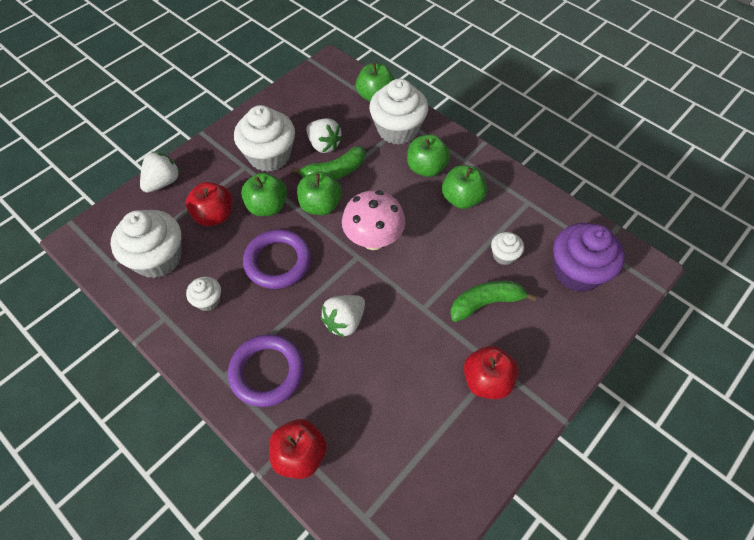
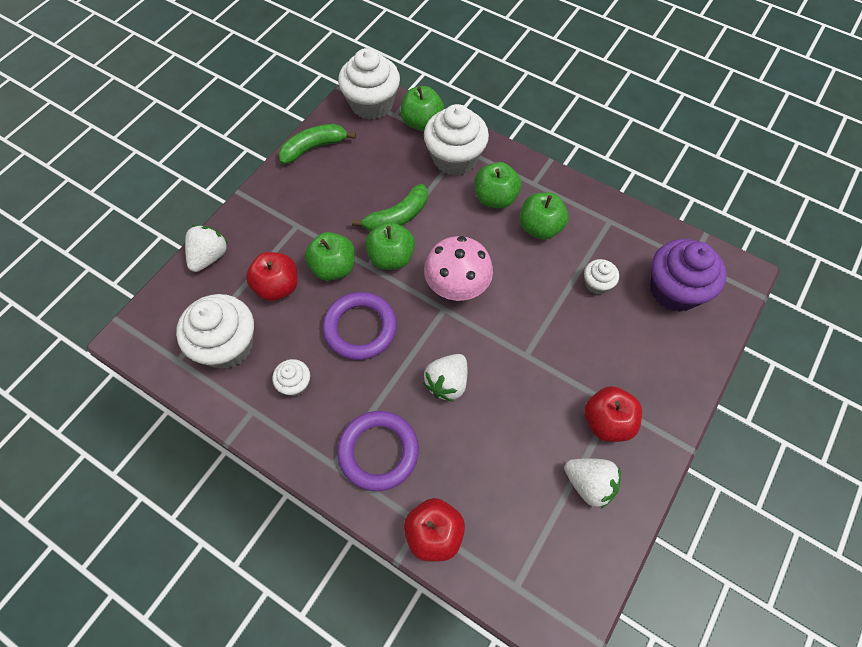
camera: 10 degrees left, 5 degrees up
white cupcake [234,105,295,172] -> white cupcake moved to [338,48,400,120]
white strawberry [306,118,343,153] -> white strawberry moved to [564,458,621,508]
green banana [450,281,537,322] -> green banana moved to [278,124,356,164]

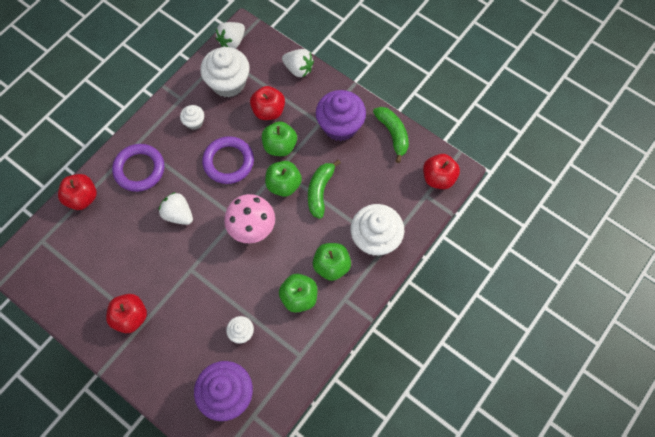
camera: 95 degrees right, 5 degrees up
white cupcake [338,48,400,120] -> red apple [423,154,460,189]
green banana [352,184,428,232] -> green banana turned 45 degrees clockwise [308,159,341,219]
green apple [400,86,444,131] -> none
white strawberry [564,458,621,508] -> white strawberry moved to [216,22,245,49]
none -> purple cupcake [316,90,366,141]

